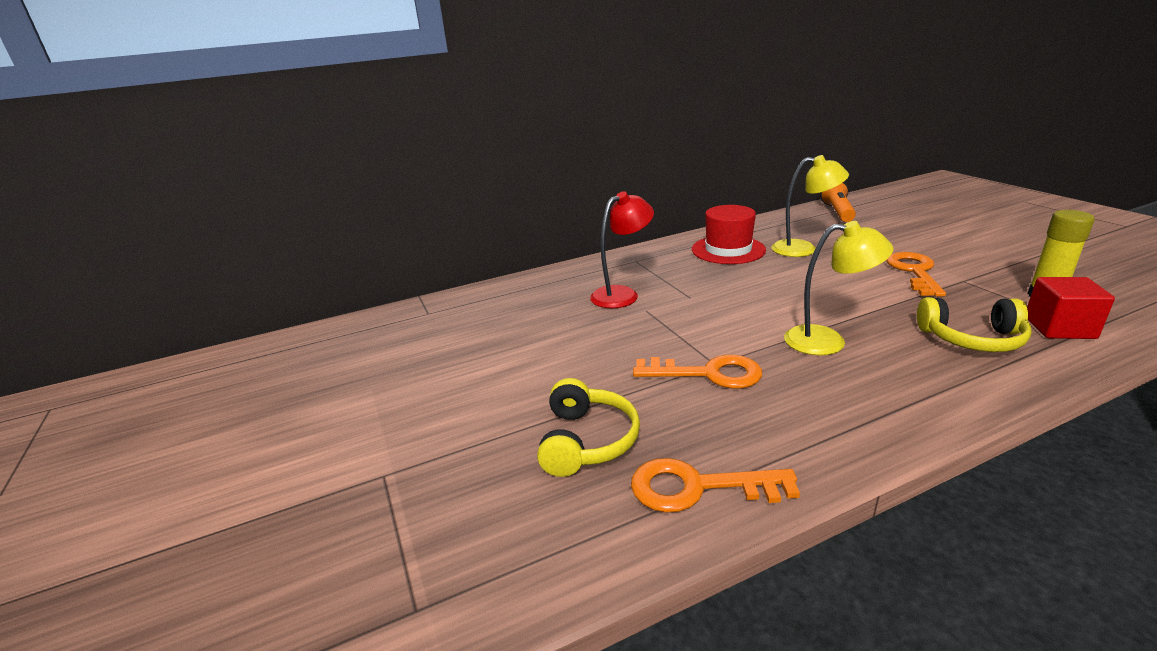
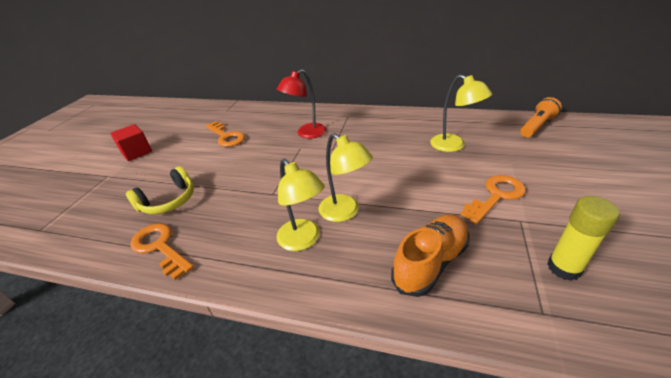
camera: 40 degrees right, 10 degrees up
red lamp [590,191,654,308] -> red lamp turned 135 degrees clockwise [277,69,327,139]
orange key [633,355,762,388] -> orange key moved to [205,121,245,147]
red hat [692,205,766,264] -> none
yellow headphones [917,297,1031,352] -> orange shoe [391,214,469,297]
red cube [1027,277,1115,339] -> red cube moved to [110,124,152,161]
none -> yellow lamp [276,159,325,251]

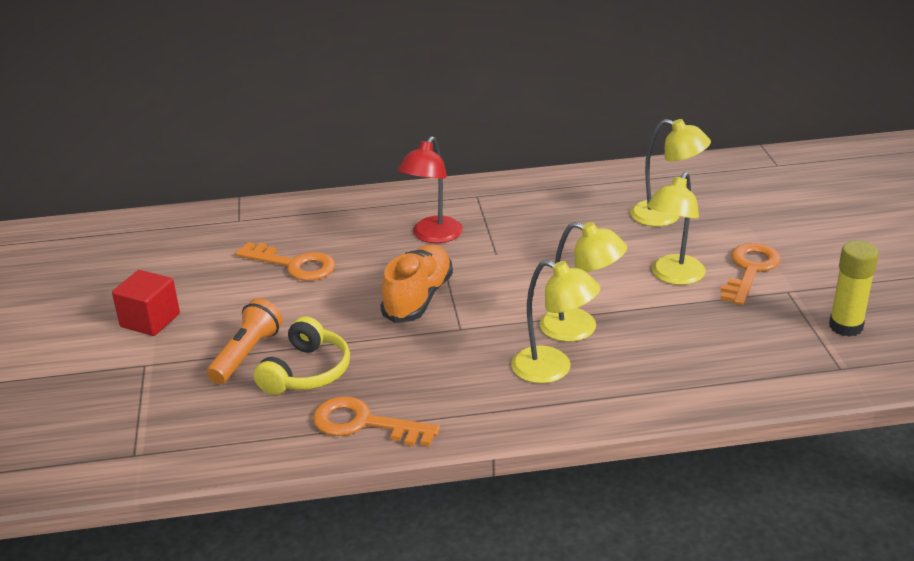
camera: 25 degrees left, 5 degrees down
orange shoe [391,214,469,297] -> orange shoe moved to [380,244,453,323]
orange flashlight [520,97,562,137] -> orange flashlight moved to [207,298,283,384]
none -> yellow lamp [647,172,706,285]

